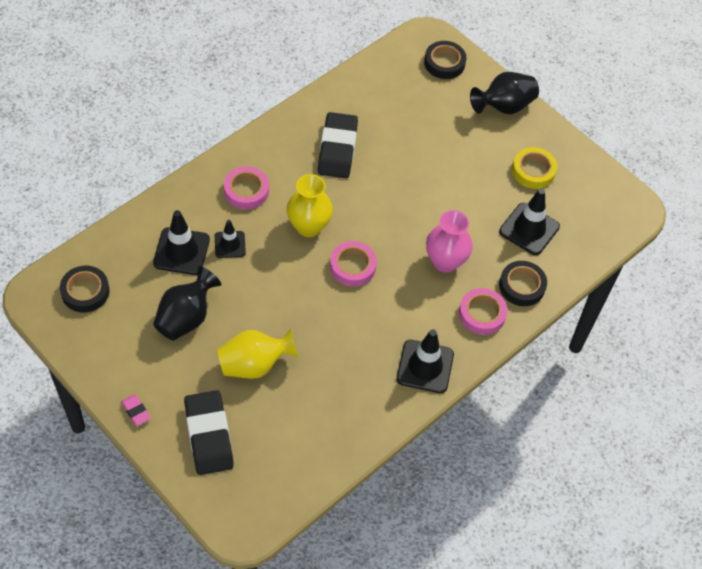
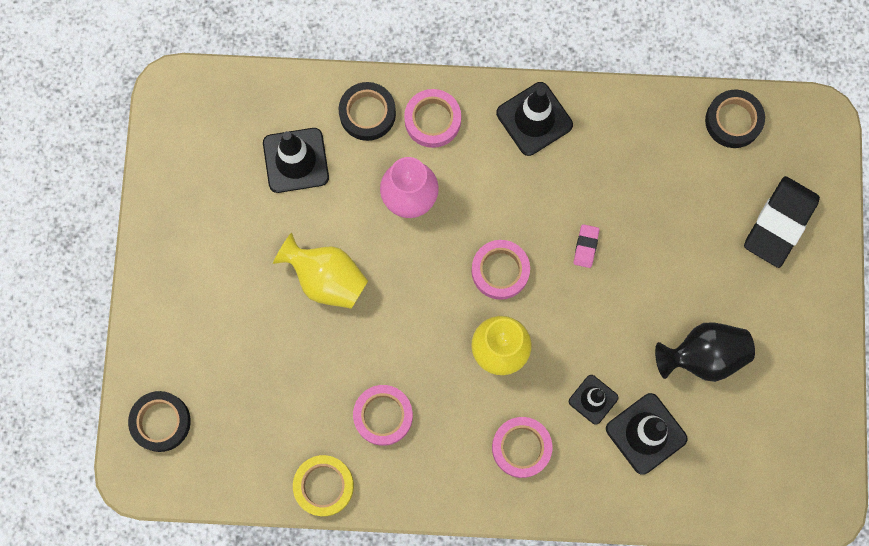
camera: 130 degrees left, 20 degrees up
black tape [60,266,110,312] -> black tape moved to [705,90,765,148]
pink eraser [121,394,151,426] -> pink eraser moved to [574,224,599,268]
yellow vase [217,329,298,379] -> yellow vase moved to [273,233,368,309]
black eraser [318,112,358,178] -> pink tape [353,385,413,446]
black vase [470,72,539,114] -> none
yellow tape [512,147,557,189] -> yellow tape moved to [293,455,354,516]

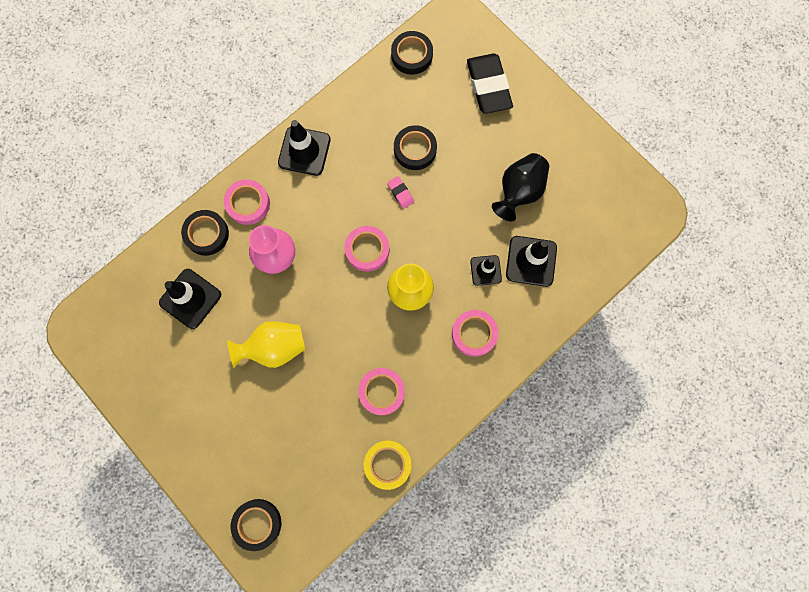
camera: 45 degrees left, 0 degrees up
none -> black tape [394,125,437,170]

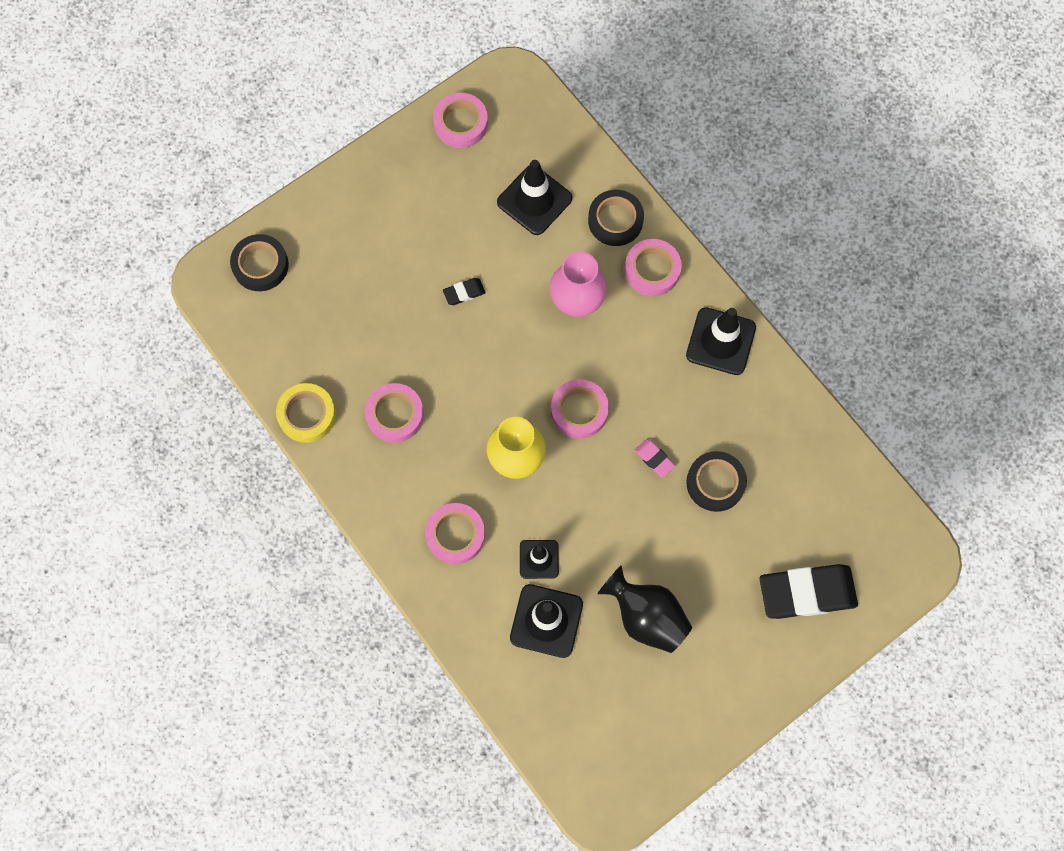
camera: 95 degrees right, 5 degrees down
yellow vase [227,321,305,368] -> black eraser [443,278,486,305]
pink eraser [387,176,414,209] -> pink eraser turned 75 degrees clockwise [634,439,676,477]
black tape [391,31,433,75] -> none
none -> pink tape [433,93,488,148]

